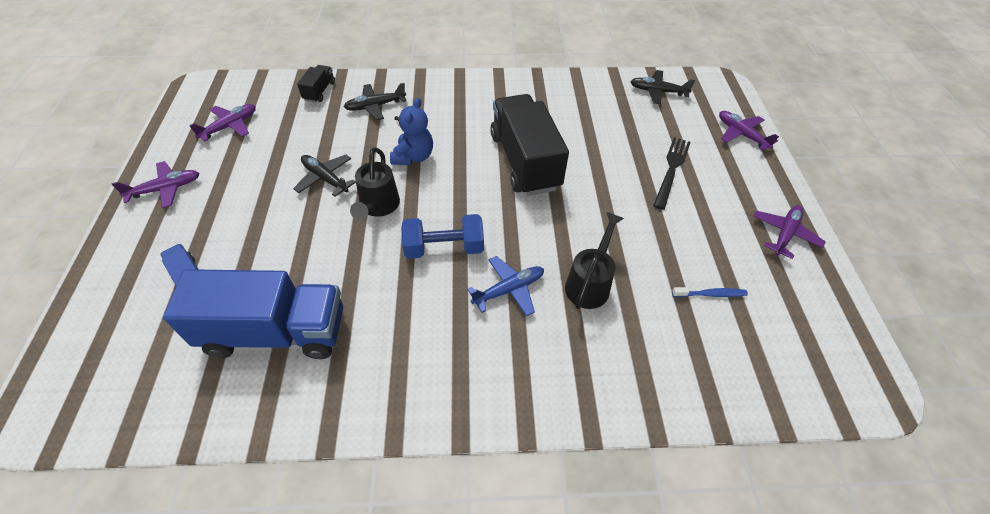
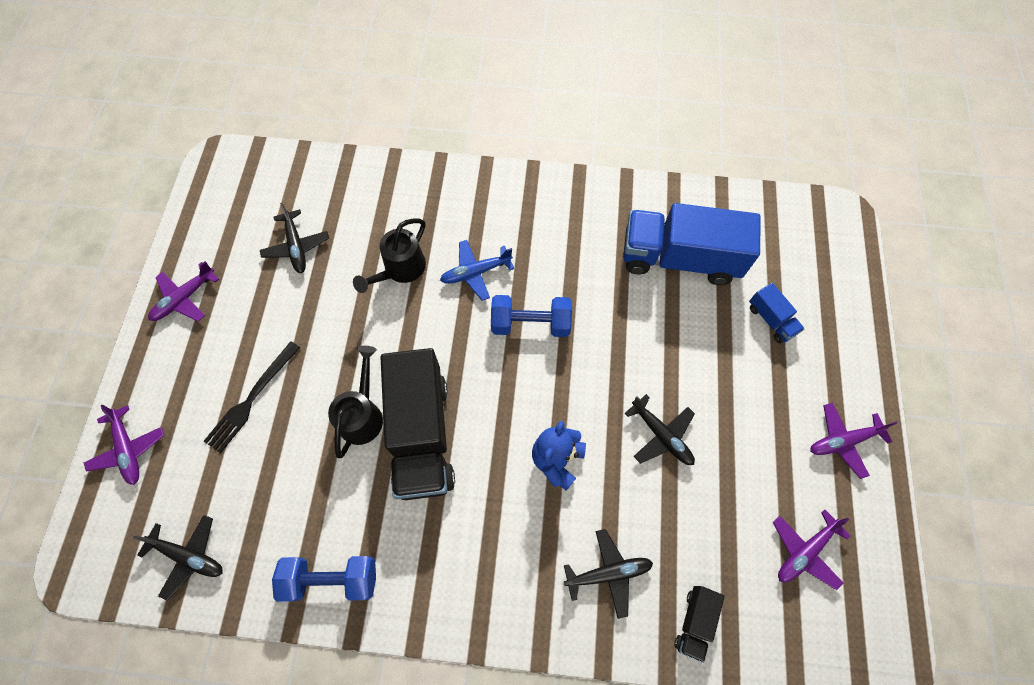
camera: 170 degrees left, 15 degrees up
black watering can [350,147,400,220] -> black watering can moved to [328,346,383,458]
blue toothbrush [672,287,748,297] -> black plane [260,203,329,273]
none -> blue dumbbell [272,556,376,602]

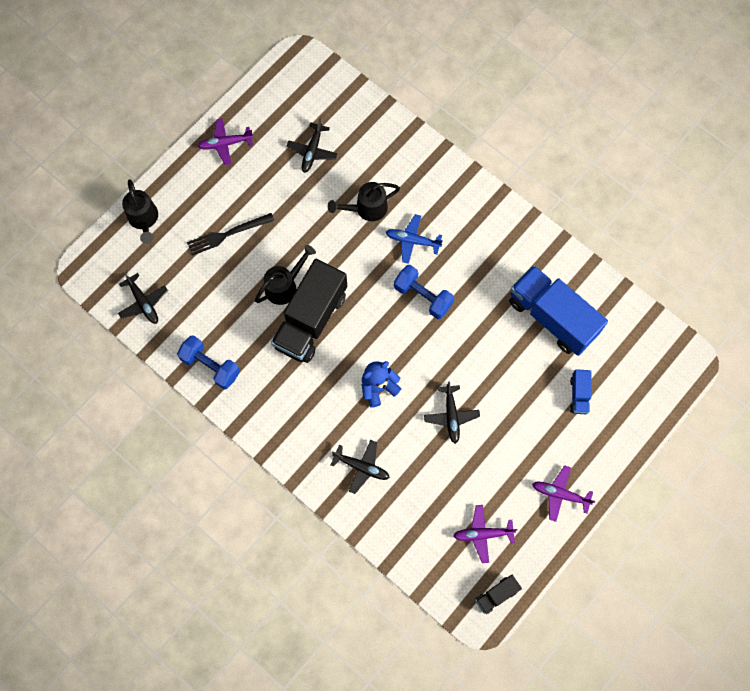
camera: 35 degrees right, 5 degrees up
purple plane [84,405,164,485] -> black watering can [122,179,158,244]
black truck [675,586,725,663] -> black truck moved to [475,575,522,614]

